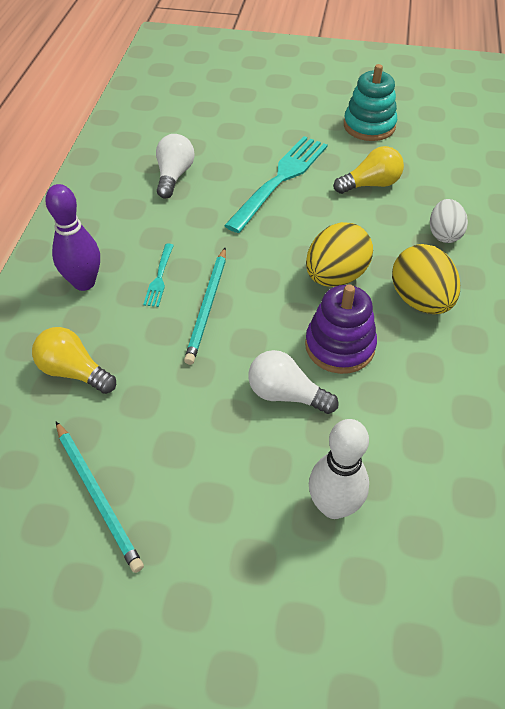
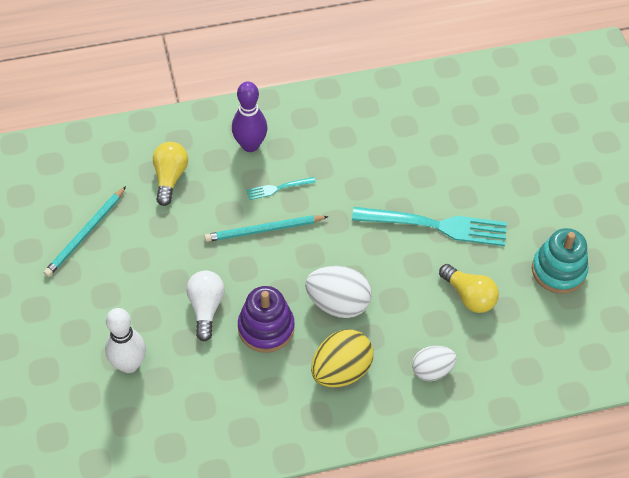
camera: 65 degrees right, 5 degrees up
white light bulb [156,134,194,198] -> none
yellow egg [306,222,373,287] -> white egg [305,266,372,318]

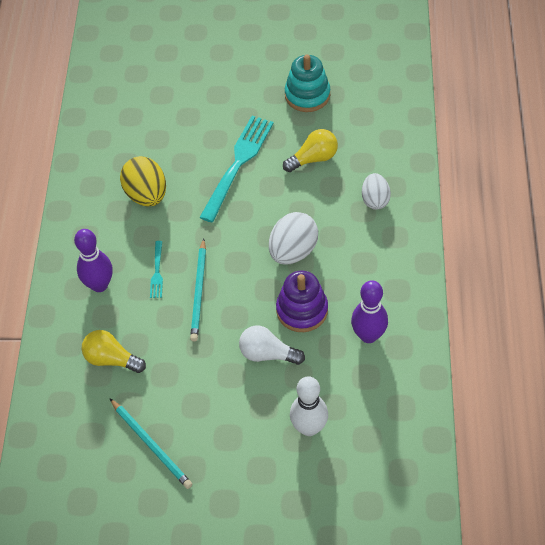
camera: 70 degrees left, 0 degrees up
yellow egg [311,329,373,388] -> yellow egg moved to [120,156,166,207]
none -> purple bowling pin [351,280,388,343]

